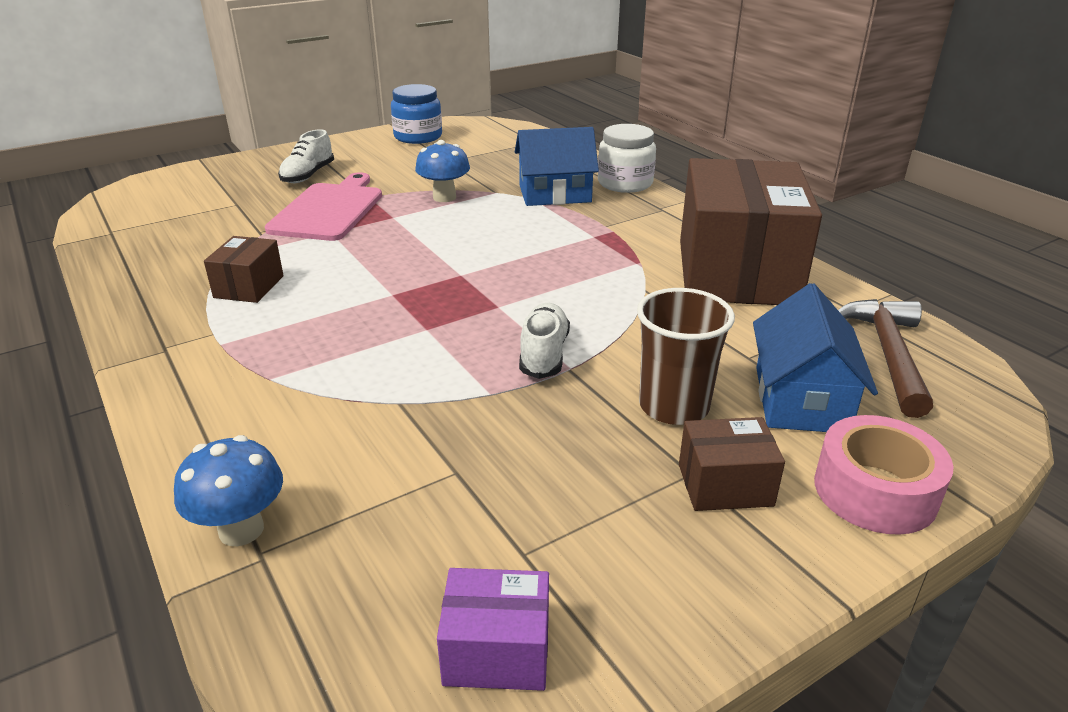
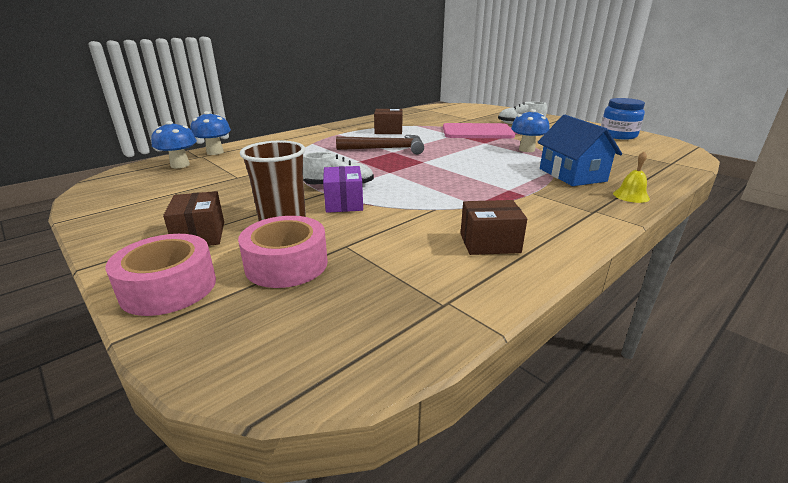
camera: 80 degrees right, 5 degrees down
purple box [437,568,549,691] -> purple box moved to [323,166,363,213]
white jar [598,124,656,193] -> yellow bell [613,152,650,203]
brown box [680,158,822,305] -> brown box [460,200,527,255], size x0.43
blue house [753,283,878,432] -> pink tape [238,216,328,288]
brown hammer [838,299,933,418] -> brown hammer moved to [336,135,424,154]
none -> blue mushroom [151,121,197,168]

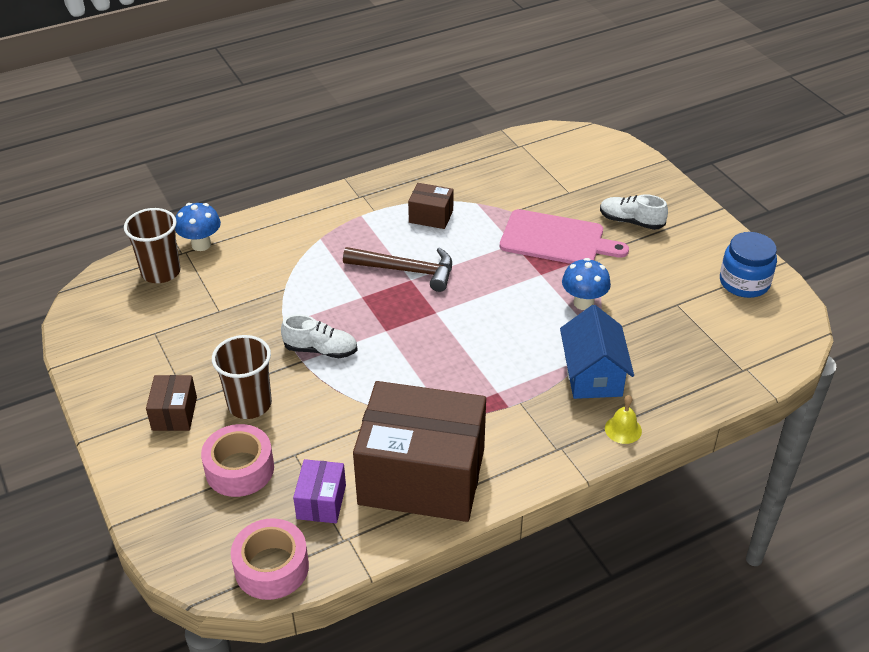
camera: 15 degrees right, 15 degrees up
pink tape [105,234,216,316] -> pink tape moved to [231,518,309,600]
blue mushroom [151,121,197,168] -> brown cup [124,208,181,283]
purple box [323,166,363,213] -> purple box moved to [293,459,346,523]
brown box [460,200,527,255] -> brown box [353,381,486,522], size x2.34

